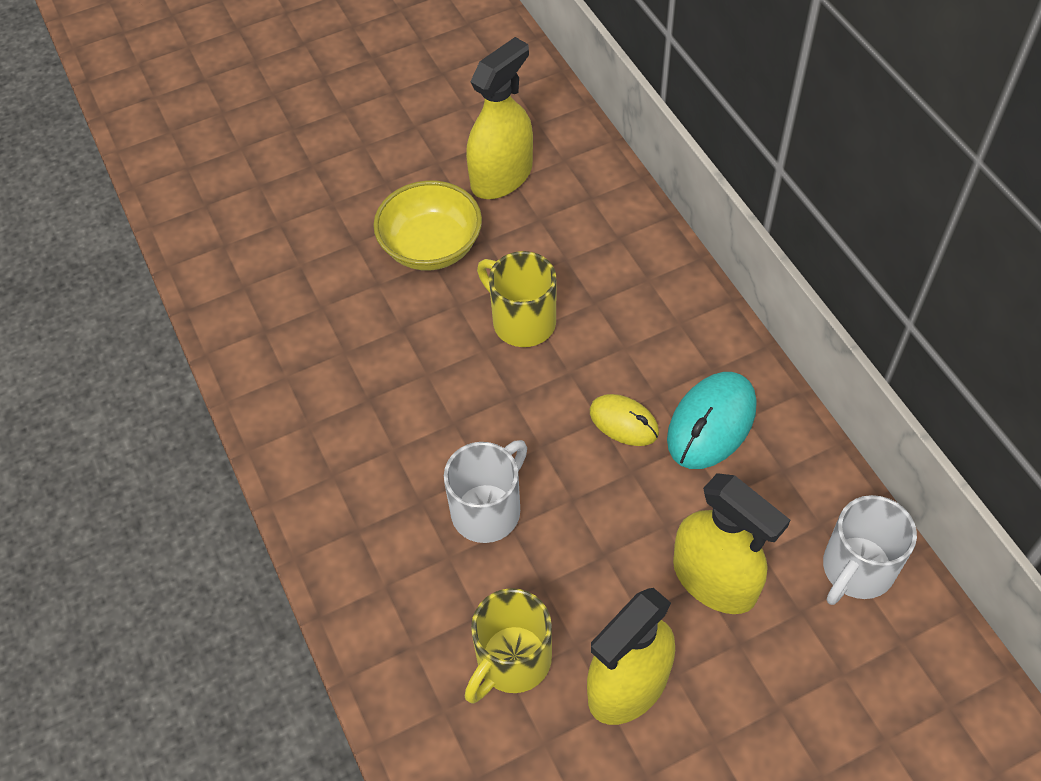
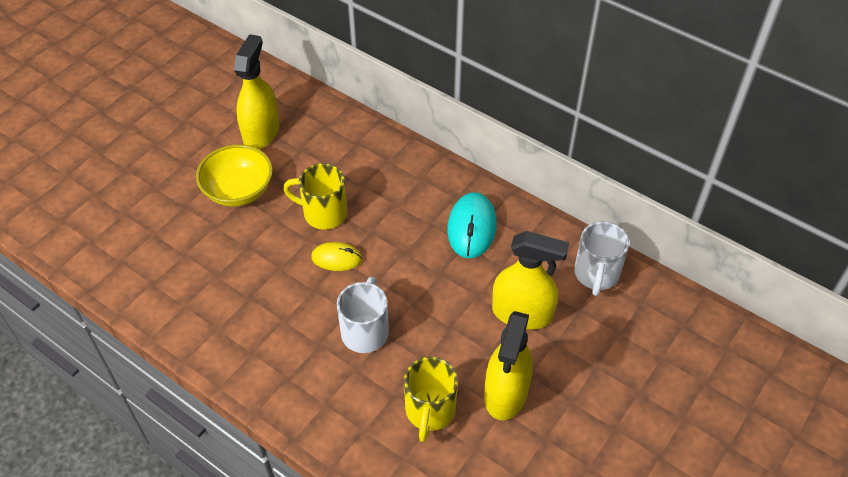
camera: 30 degrees left, 5 degrees down
yellow mouse [590,394,659,446] -> yellow mouse moved to [311,242,362,271]

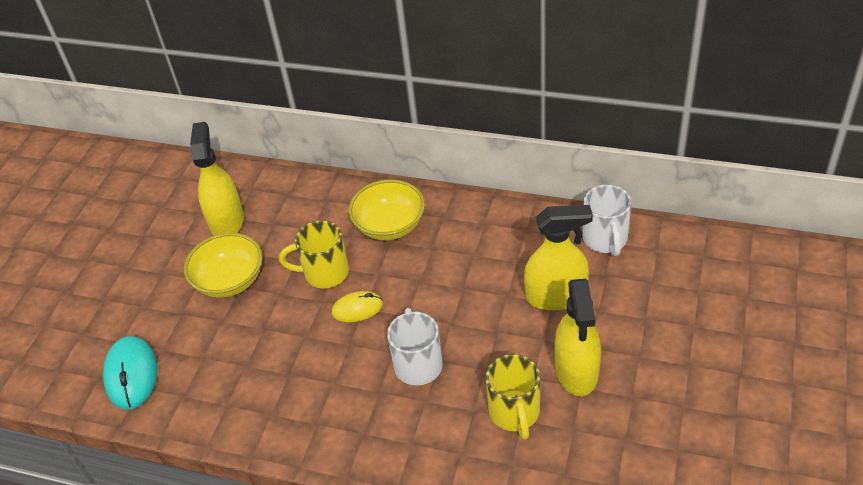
camera: 15 degrees left, 5 degrees down
turquoise mouse [447,192,497,258] -> turquoise mouse moved to [103,336,158,410]
none -> yellow bowl [348,179,425,240]

